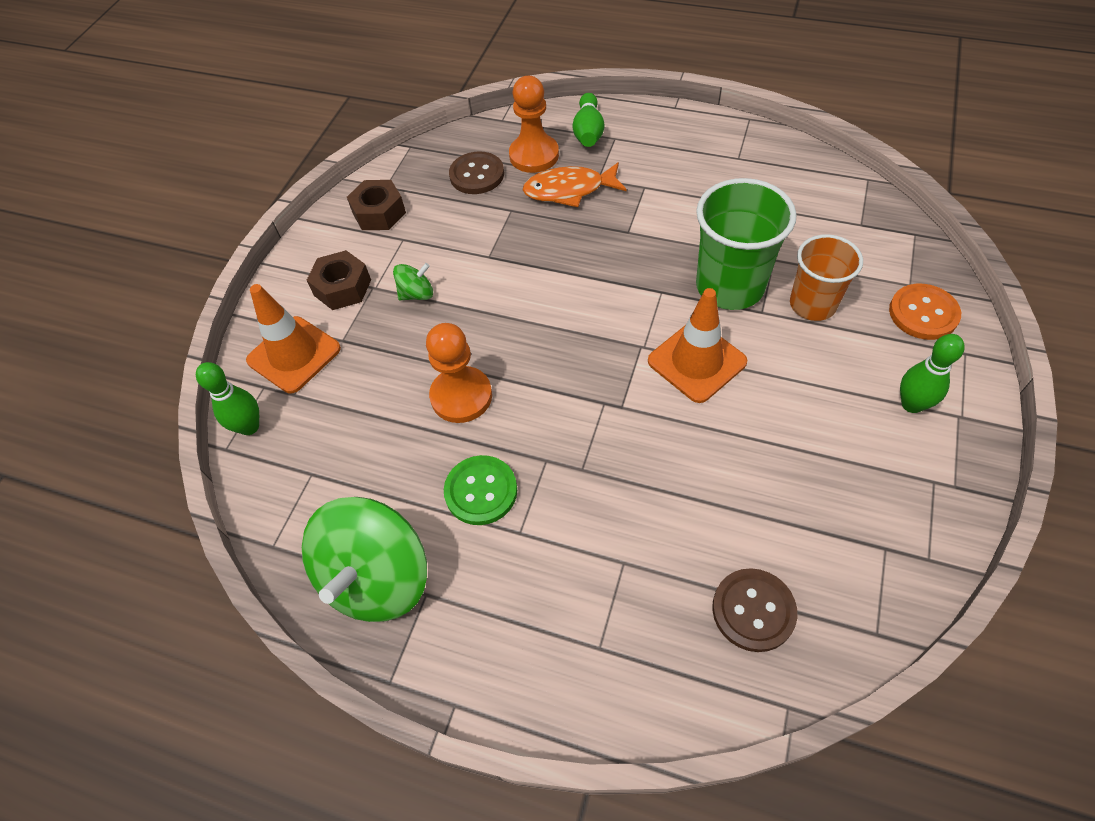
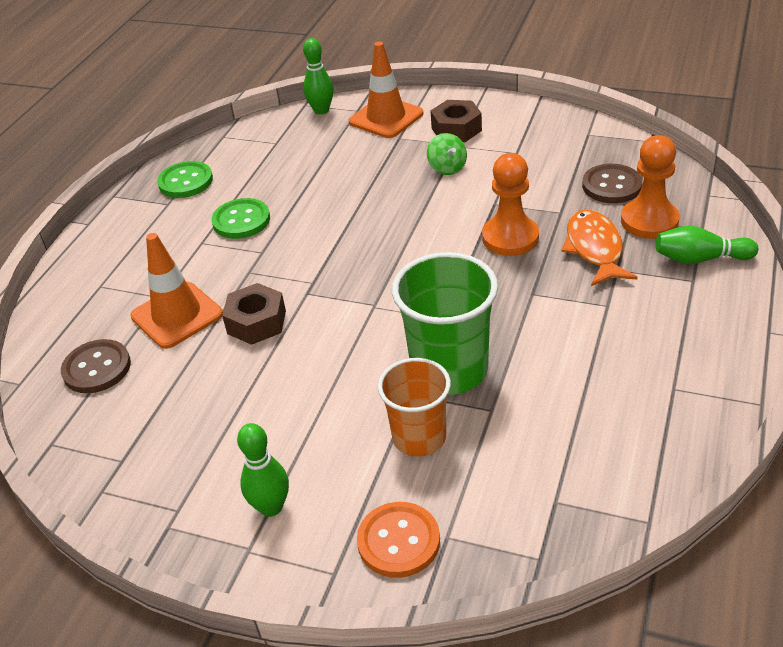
camera: 90 degrees right, 15 degrees down
green spinning top [302,497,427,622] -> green button [157,161,213,198]
brown nut [347,180,406,230] -> brown nut moved to [222,283,286,345]
orange pawn [426,323,492,423] -> orange pawn moved to [482,153,539,256]
orange traffic cone [648,288,747,403] -> orange traffic cone moved to [130,233,223,349]

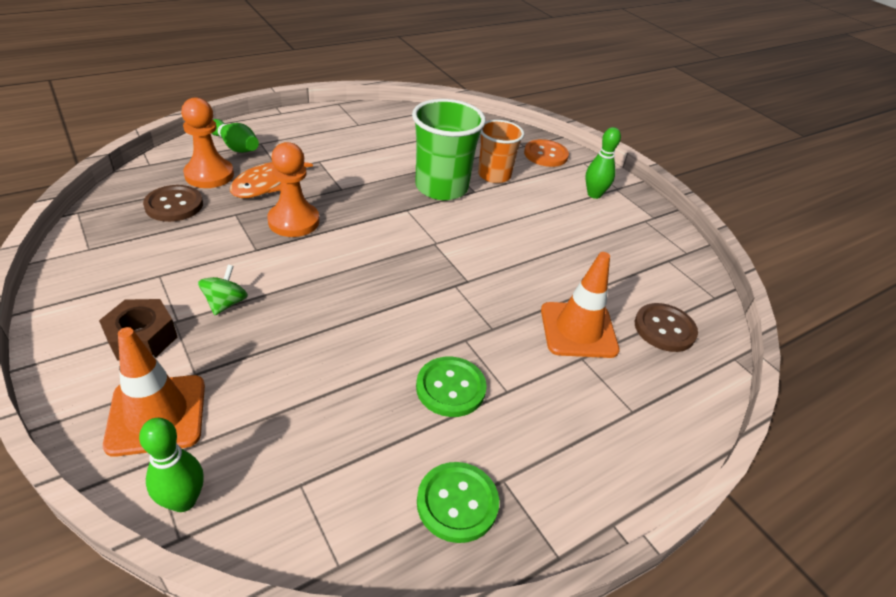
camera: 150 degrees left, 0 degrees up
brown nut [222,283,286,345] -> none

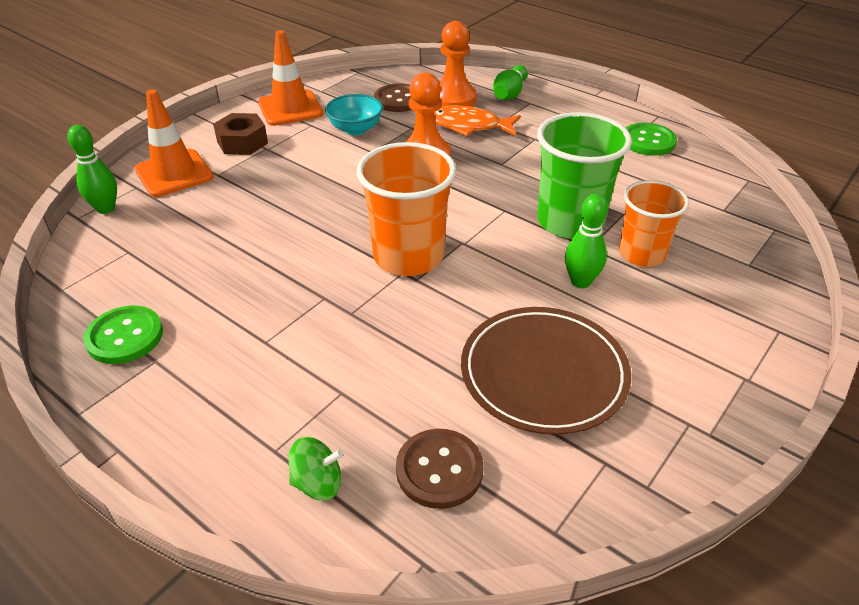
camera: 75 degrees right, 0 degrees up
green spinning top [198,265,248,315] -> green spinning top moved to [289,437,343,501]
green button [416,357,487,417] -> green button moved to [626,123,677,156]
orange button [524,139,569,167] -> none
orange traffic cone [541,252,619,358] -> orange traffic cone moved to [258,30,323,126]
green bowling pin [585,127,621,199] -> green bowling pin moved to [565,194,608,288]
none -> turquoise bowl [325,94,383,135]
none -> orange cup [357,142,456,276]
none -> brown plate [461,307,631,435]

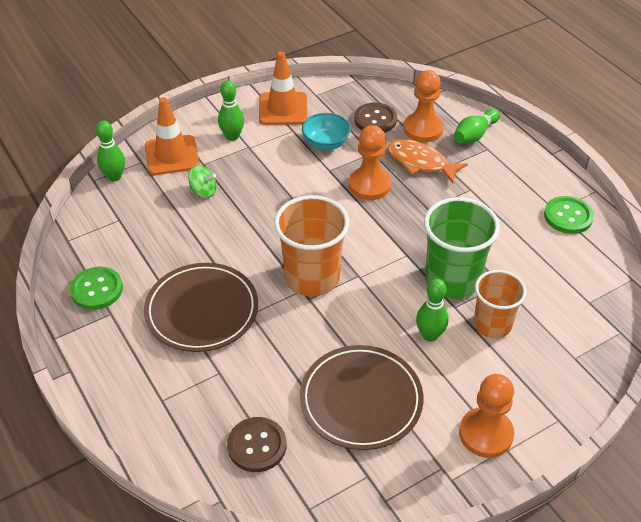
camera: 20 degrees right, 5 degrees up
brown nut [213,113,268,155] -> green bowling pin [218,81,244,141]
green spinning top [289,437,343,501] -> green spinning top moved to [188,165,217,198]
none -> brown plate [144,263,258,352]
none -> orange pawn [459,374,514,458]

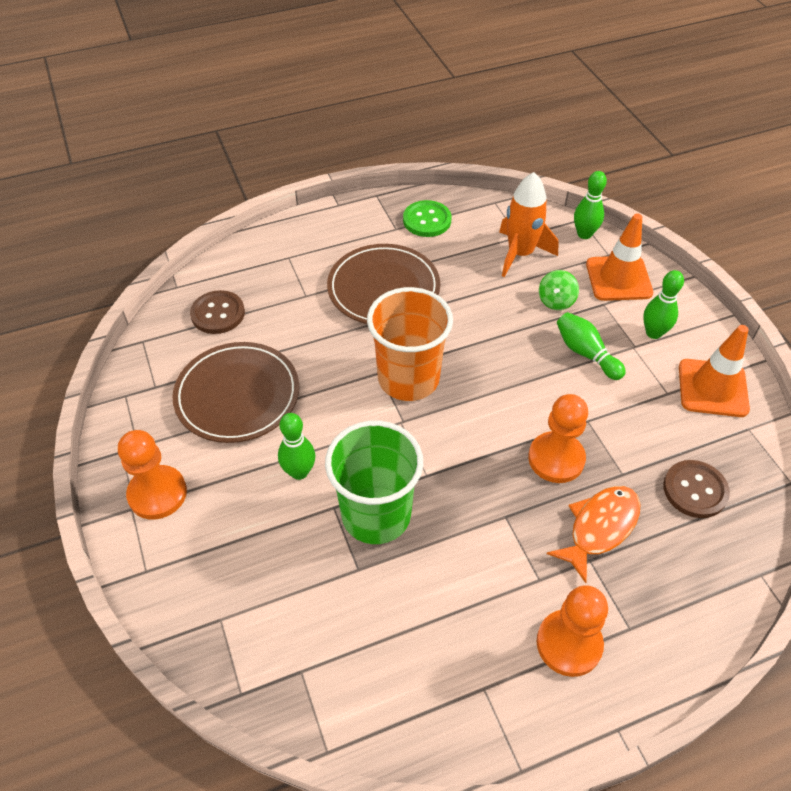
camera: 100 degrees right, 5 degrees up
turquoise bowl [302,113,351,150] -> none
orange pawn [403,70,444,142] -> orange pawn moved to [537,585,608,677]
green bowling pin [454,109,500,143] -> green bowling pin moved to [557,312,626,380]
orange cup [474,270,526,339] -> none
green button [544,196,594,234] -> none
none -> orange rocket [499,172,559,277]

